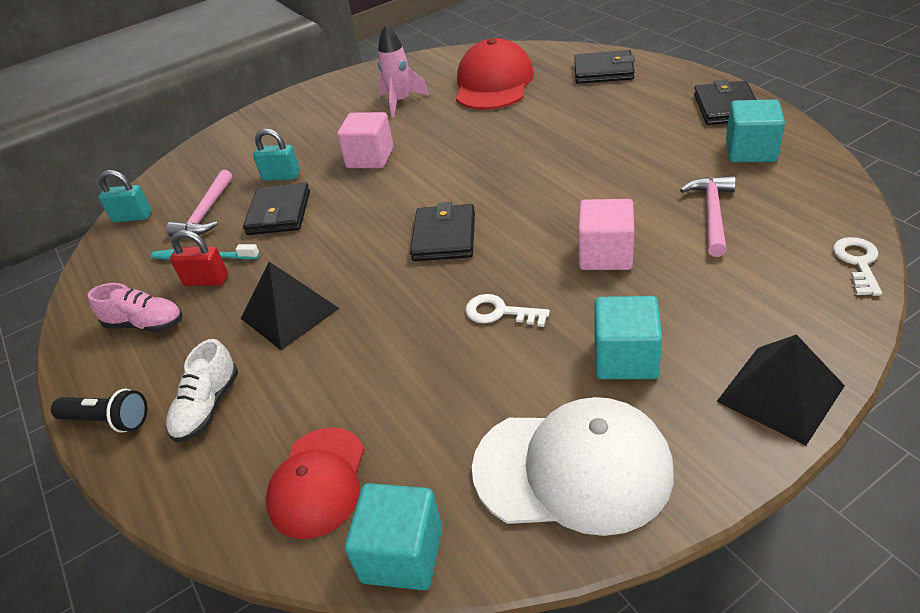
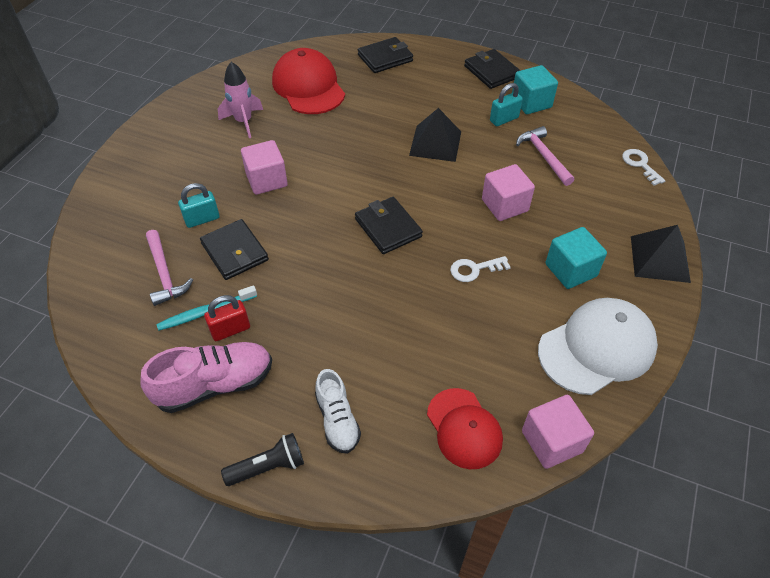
camera: 40 degrees left, 10 degrees up
pink shoe [88,283,183,332] -> pink shoe [140,342,272,413], size x1.55
turquoise padlock [99,170,152,222] -> turquoise padlock moved to [490,83,523,126]
black pyramid [241,262,340,350] -> black pyramid moved to [409,108,461,162]
turquoise cube [345,483,442,590] -> pink cube [522,395,594,469]

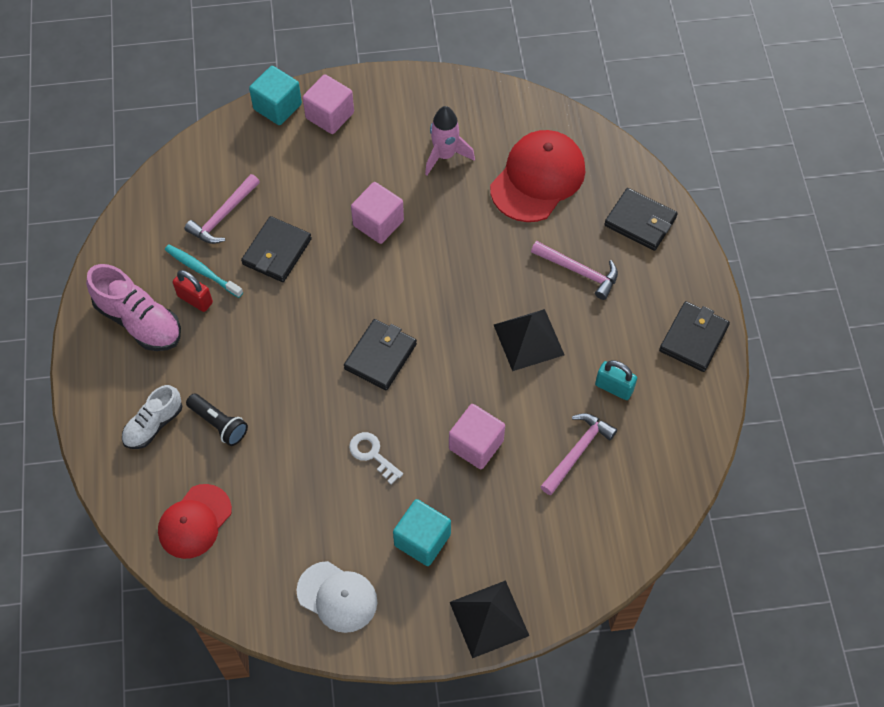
camera: 60 degrees right, 10 degrees up
turquoise padlock [178,183,220,228] -> none
black flashlight [221,433,304,486] -> black flashlight moved to [186,394,248,446]
turquoise cube [512,65,558,114] -> turquoise cube moved to [249,66,302,125]
pink cube [522,395,594,469] -> pink cube moved to [303,74,354,134]
white cap [538,298,658,395] -> white cap [297,561,378,633], size x0.66
white key [622,149,666,186] -> none
none -> pink hammer [531,241,618,300]

